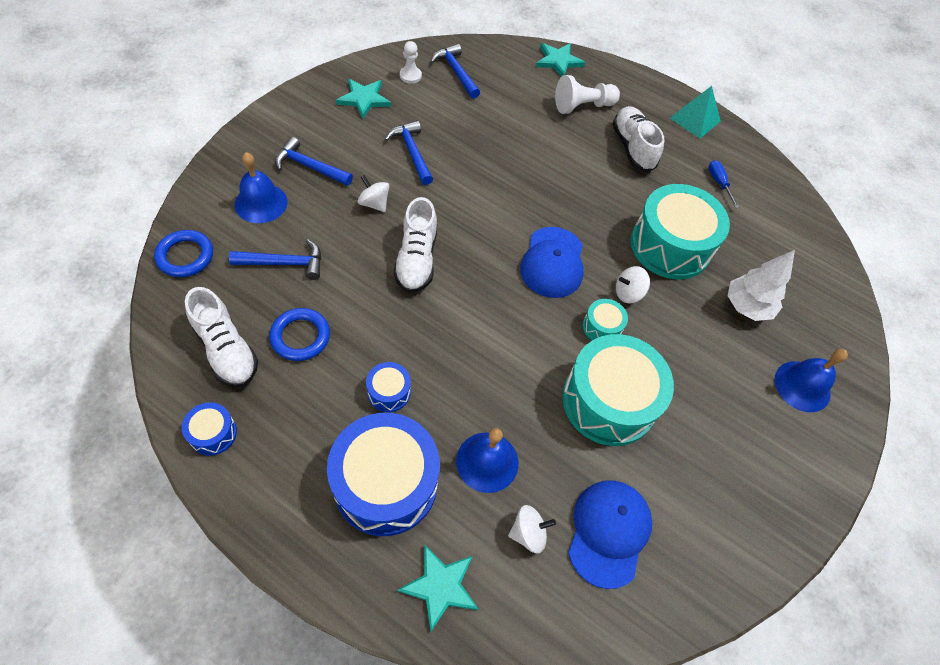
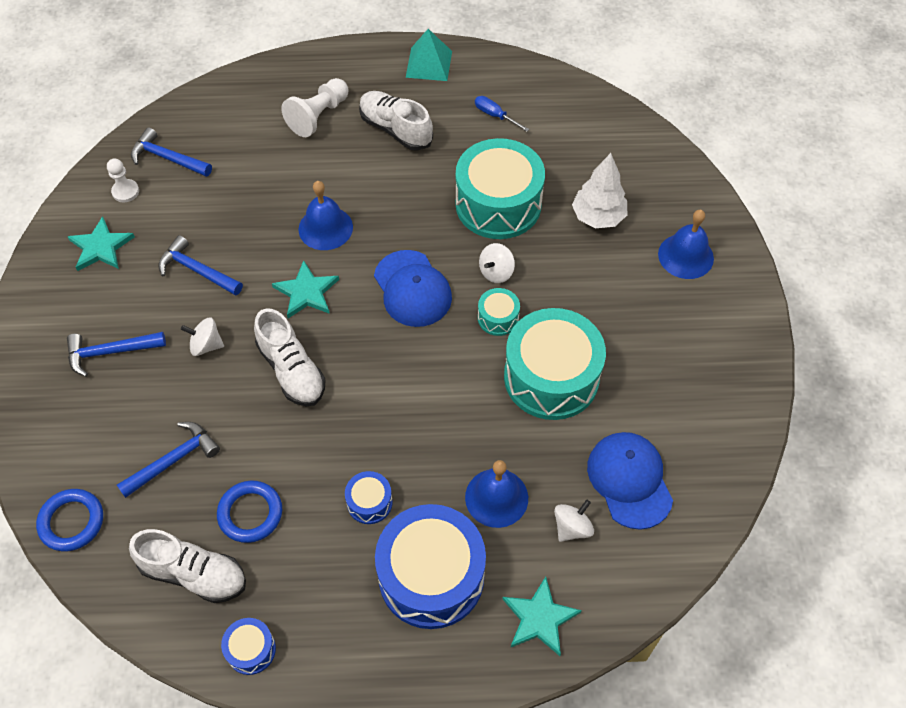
camera: 30 degrees left, 0 degrees up
blue bell [235,152,288,223] -> blue bell moved to [299,181,353,250]
turquoise star [536,43,585,77] -> turquoise star moved to [272,260,339,318]

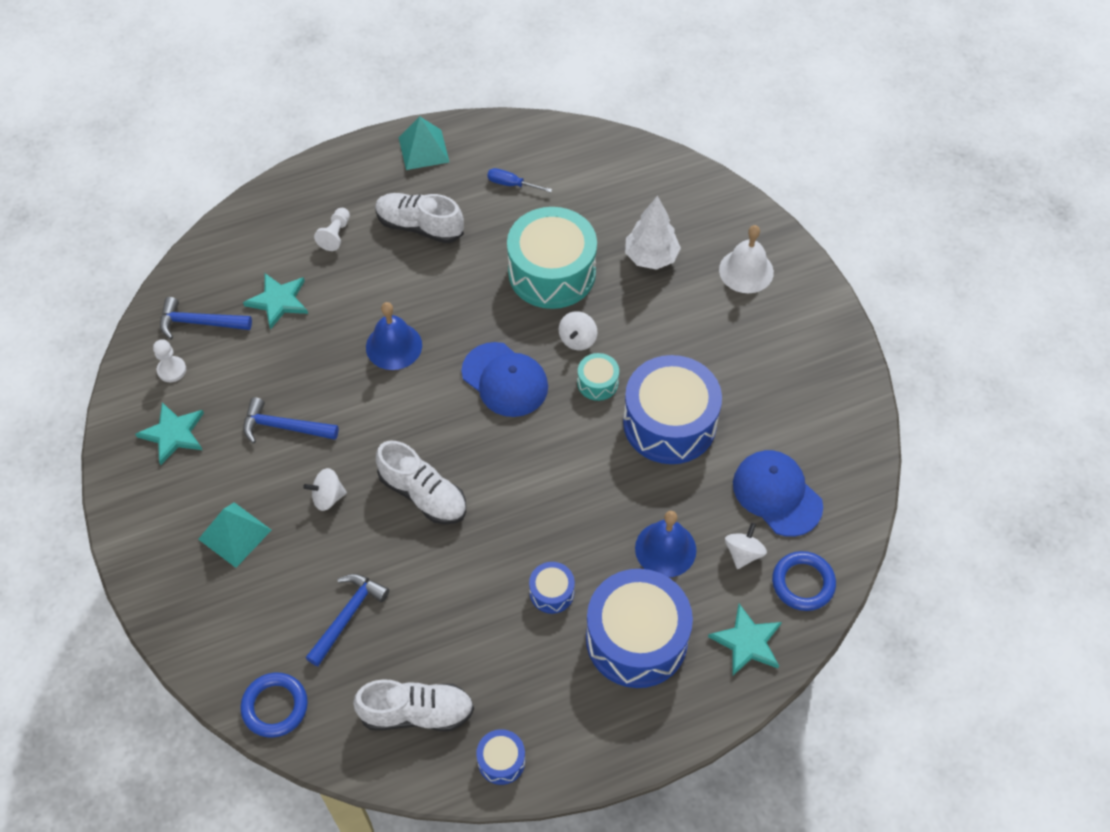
camera: 20 degrees left, 0 degrees up
blue hammer [67,332,166,377] -> turquoise pyramid [198,502,271,568]
blue ring [217,481,282,543] -> blue ring moved to [772,551,836,611]
turquoise star [272,260,339,318] -> turquoise star moved to [243,273,308,330]
white pawn [281,78,349,137] -> white pawn [314,208,350,251], size x0.62
turquoise drum [504,308,606,420] -> blue drum [623,355,722,464]
blue bell [658,210,714,279] -> white bell [719,225,774,293]

